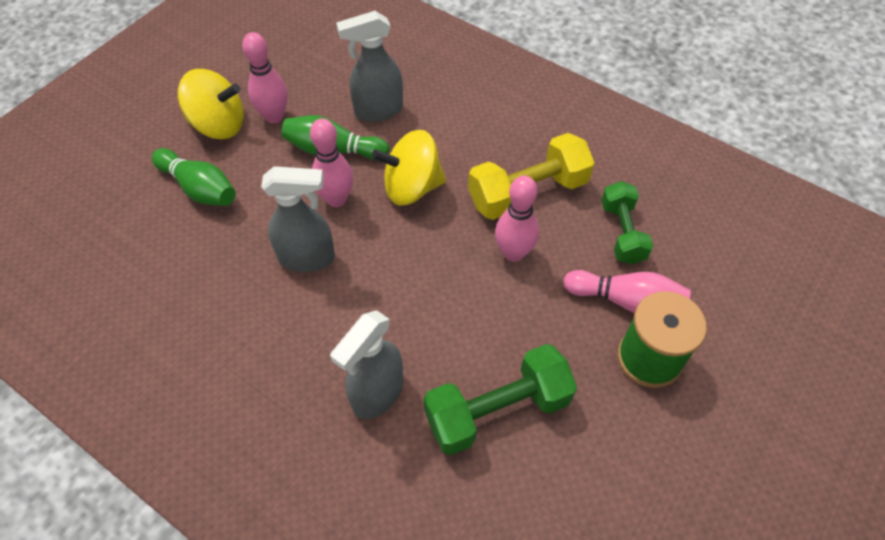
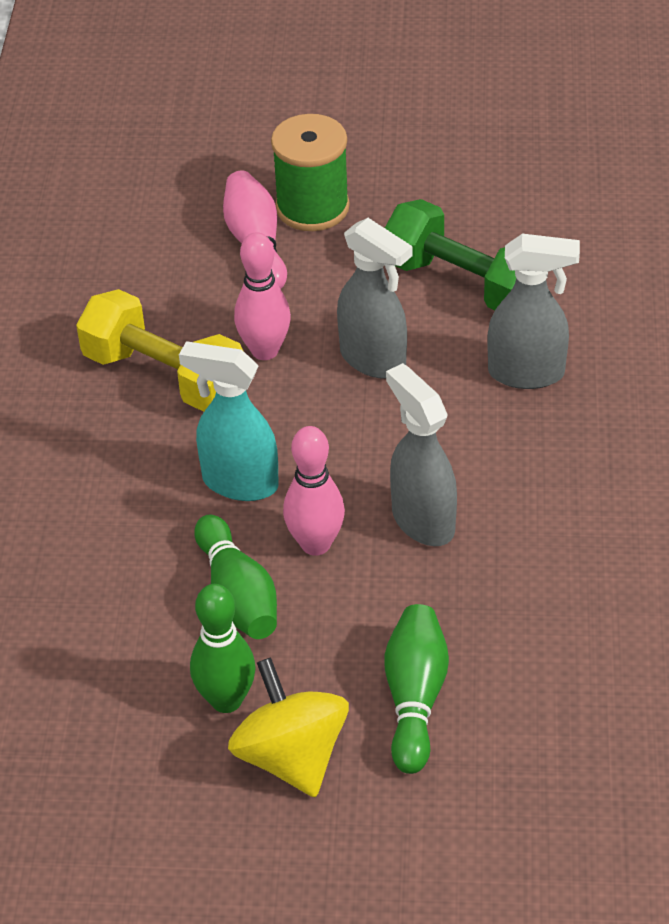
camera: 120 degrees left, 10 degrees down
pink bowling pin [242,32,288,123] -> green bowling pin [190,584,256,713]
grey spray bottle [336,11,403,122] -> grey spray bottle moved to [337,218,413,379]
yellow spinning top [372,130,446,206] -> turquoise spray bottle [179,341,279,501]
green dumbbell [601,181,653,264] -> none

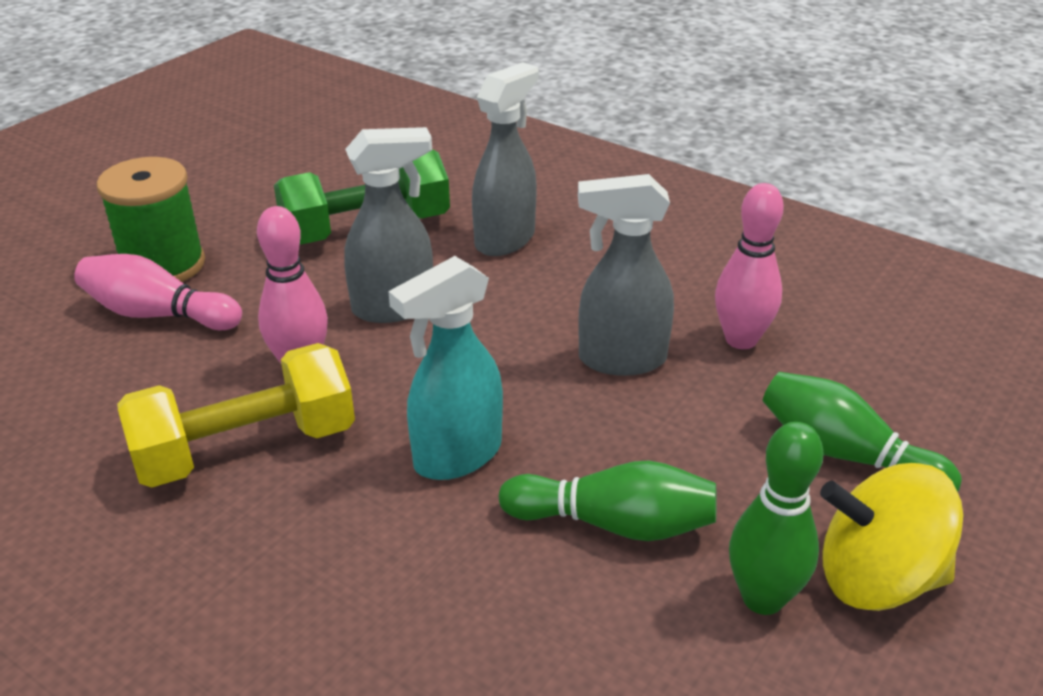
camera: 60 degrees left, 10 degrees down
pink bowling pin [283,426,345,556] -> pink bowling pin moved to [715,183,784,349]

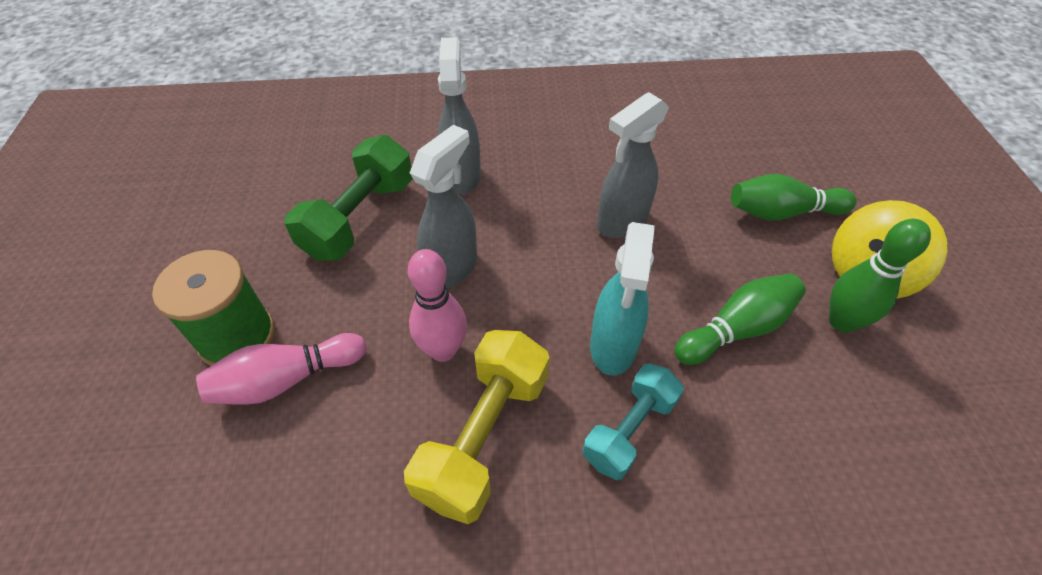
camera: 40 degrees left, 15 degrees up
pink bowling pin [715,183,784,349] -> none
none -> turquoise dumbbell [583,363,684,481]

